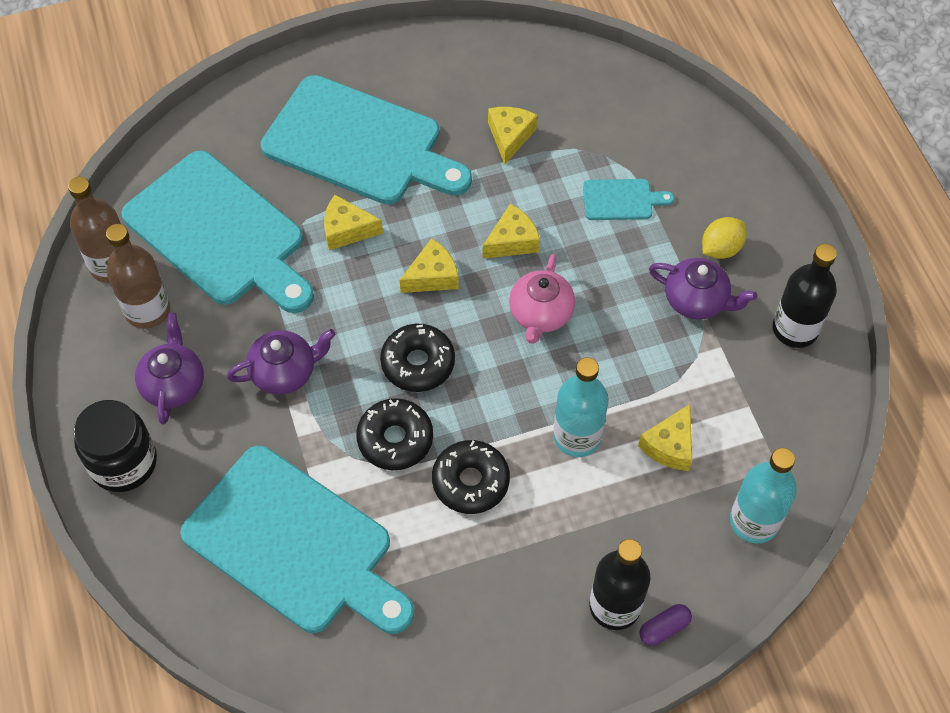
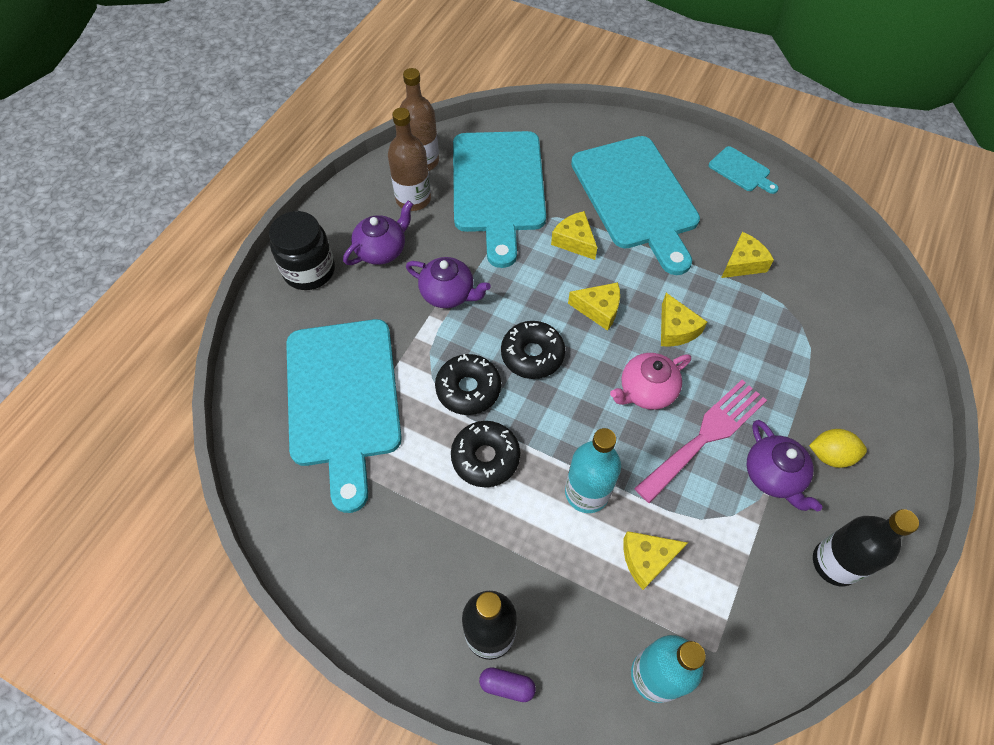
camera: 45 degrees right, 0 degrees up
yellow cheese [483,204,540,259] -> yellow cheese turned 60 degrees clockwise [661,293,707,347]
turquoise cutting board [583,179,674,220] -> turquoise cutting board moved to [709,146,779,194]
none -> pink fork [634,380,767,503]

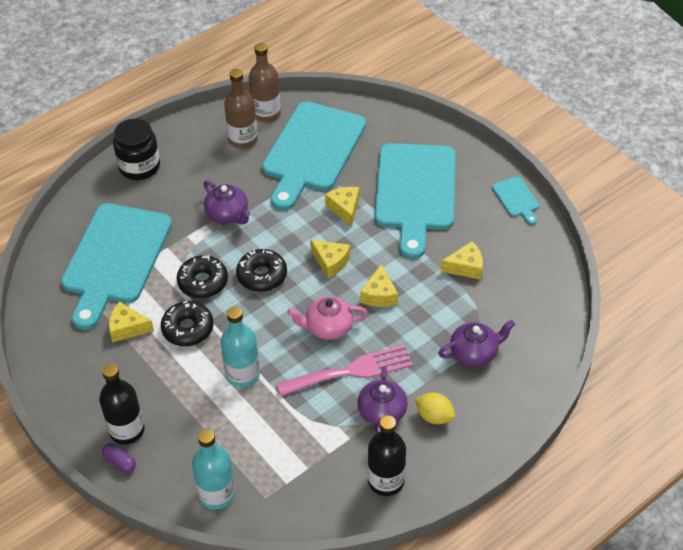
camera: 25 degrees right, 10 degrees down
purple teapot [343,200,413,265] -> purple teapot moved to [438,320,515,367]
yellow cheese [623,531,688,590] -> yellow cheese moved to [109,301,154,342]

